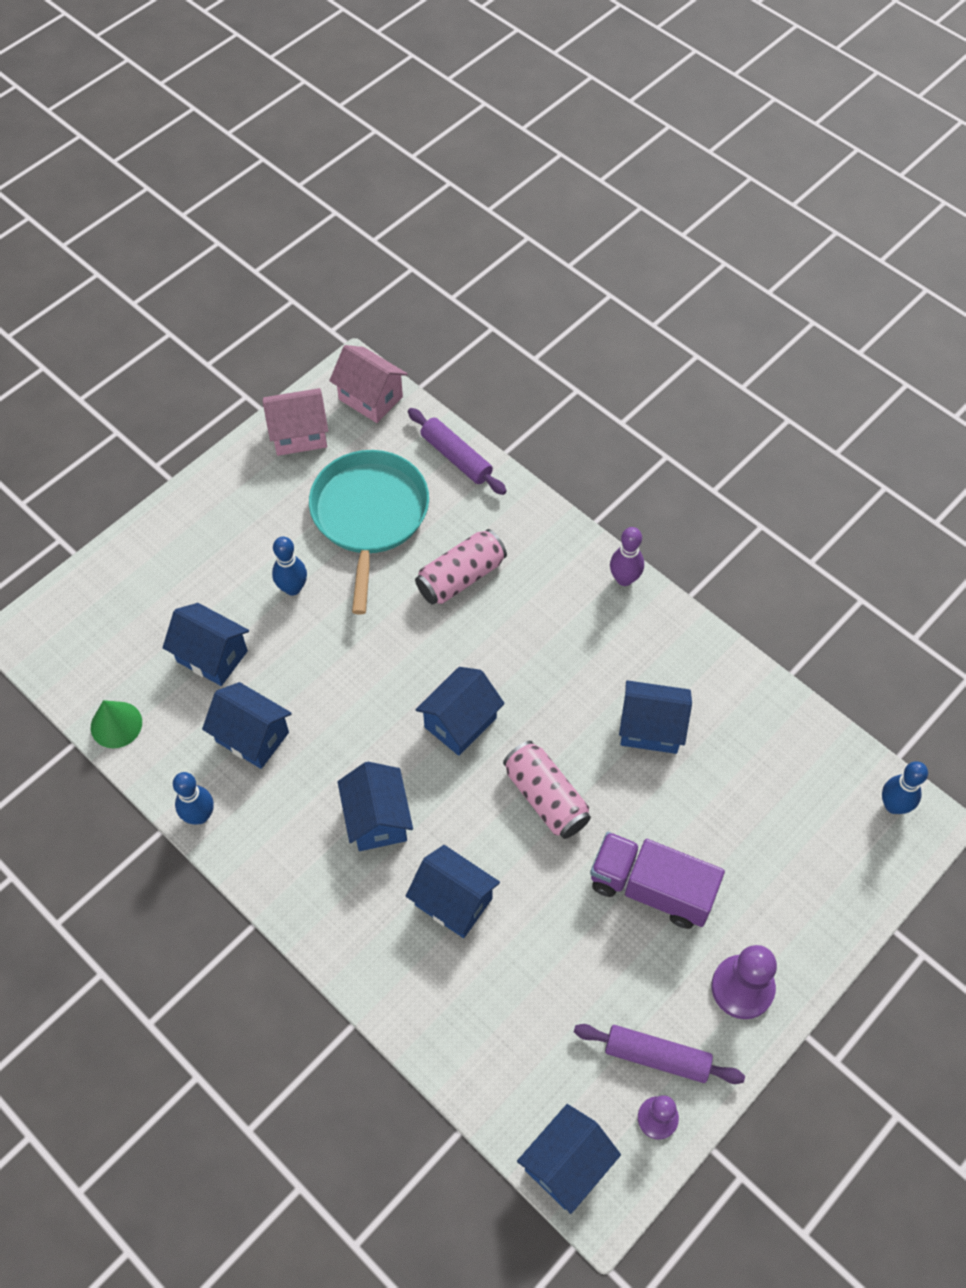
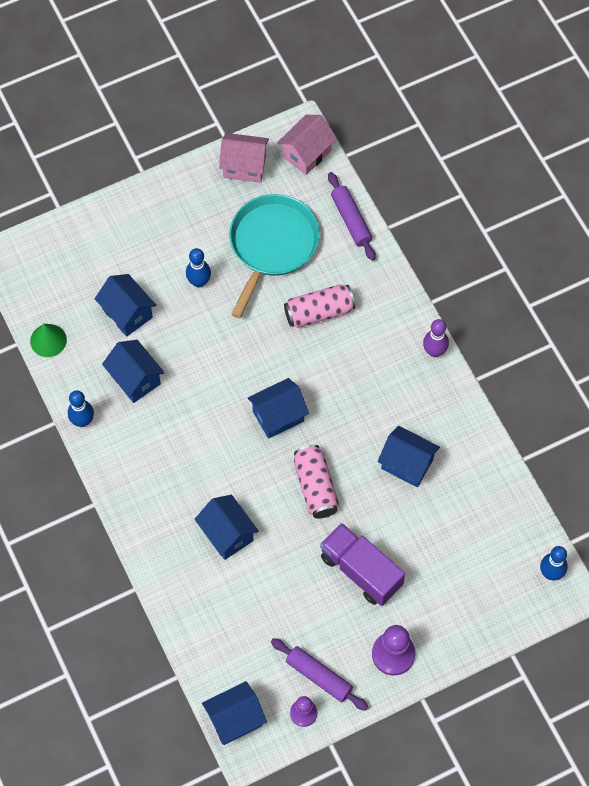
camera: 20 degrees right, 5 degrees up
pink house [329,345,408,423] -> pink house turned 75 degrees clockwise [277,115,337,175]
blue house [338,762,413,851] -> none

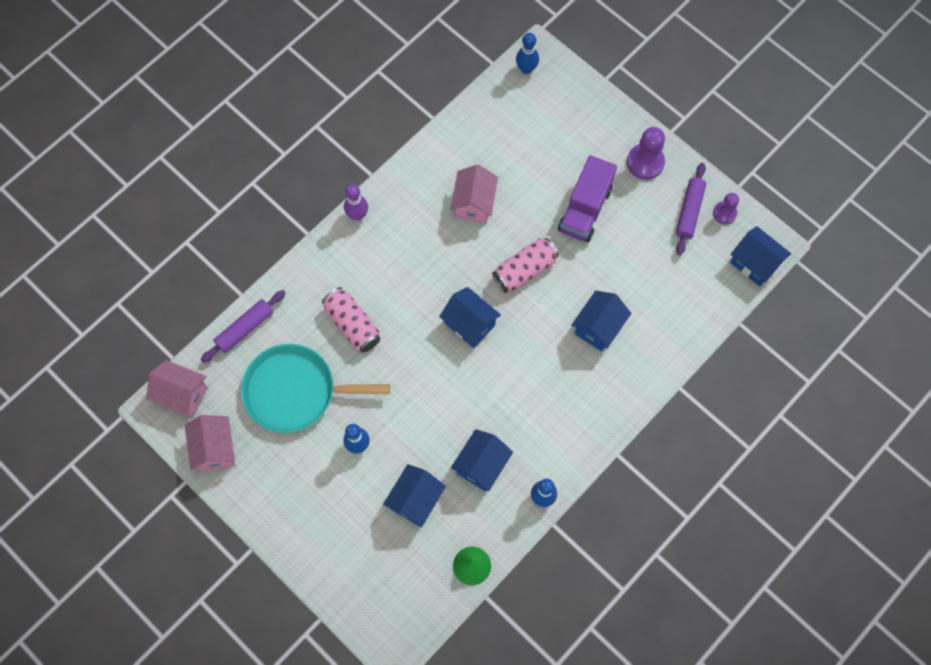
camera: 110 degrees left, 5 degrees up
blue house [378,426,440,487] -> pink house [451,164,498,223]

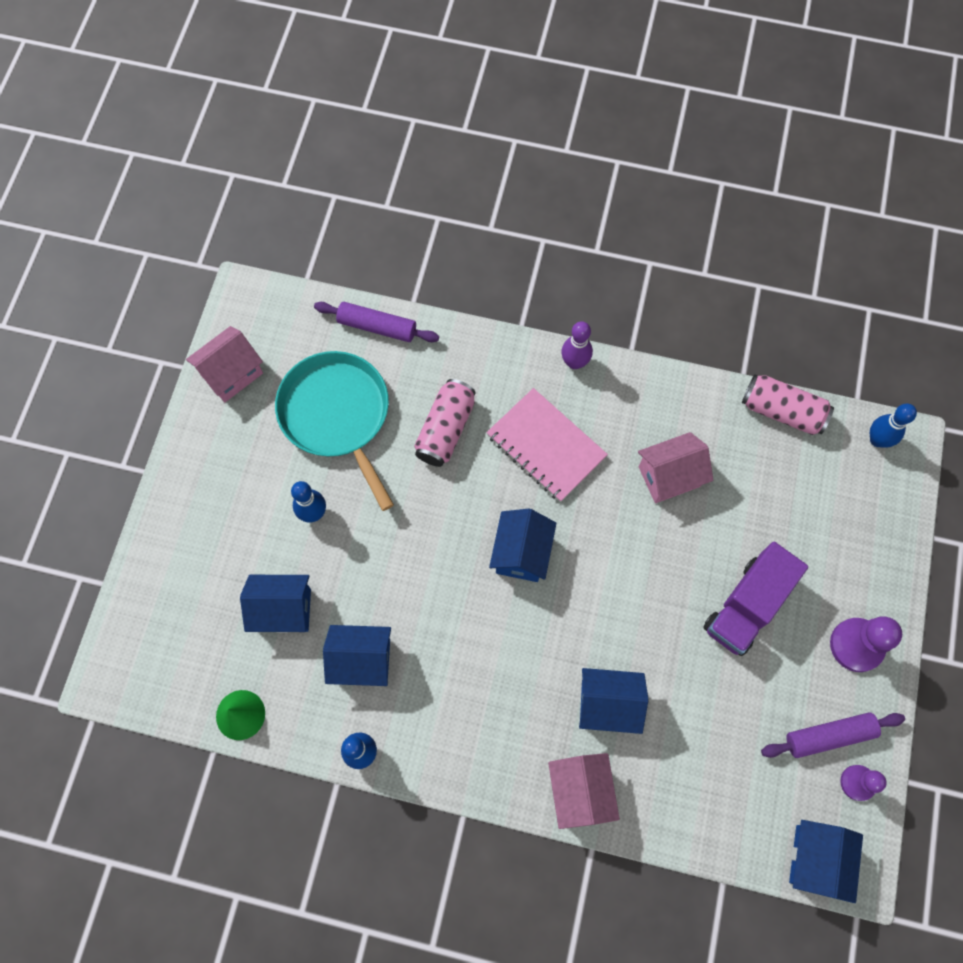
camera: 60 degrees right, 0 degrees up
pink house [146,360,208,417] -> pink house moved to [548,753,620,829]
pink can [492,238,559,293] -> pink can moved to [742,375,834,435]
purple truck [558,155,617,242] -> purple truck turned 45 degrees counterclockwise [703,542,808,656]
none -> pink notebook [486,388,608,502]

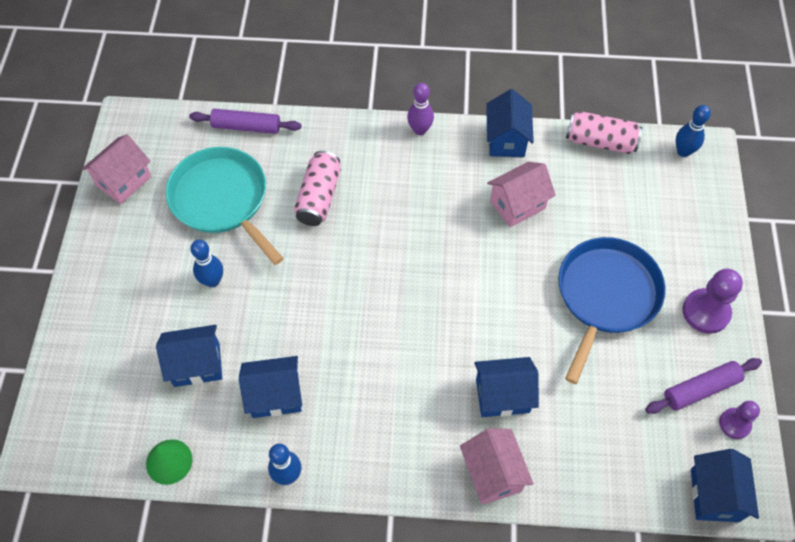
camera: 10 degrees left, 10 degrees down
pink notebook [486,388,608,502] -> none
blue house [489,509,556,582] -> blue house moved to [486,89,534,157]
purple truck [703,542,808,656] -> blue pan [558,237,666,384]

